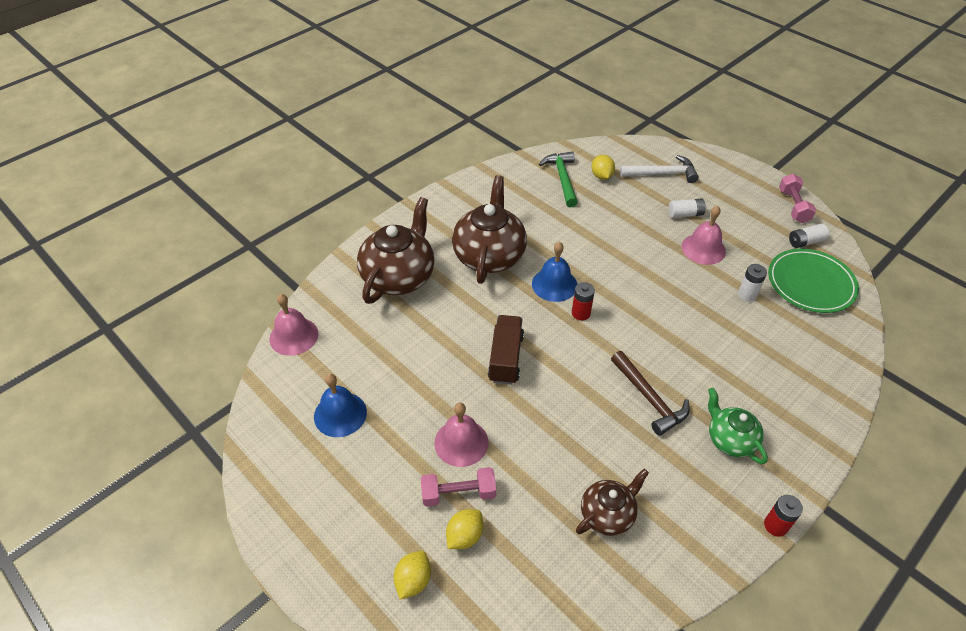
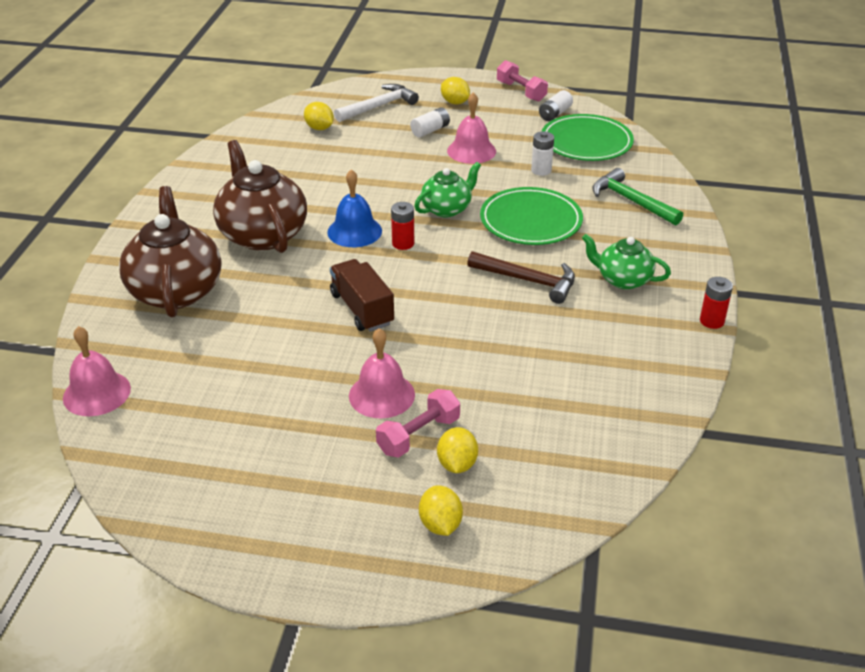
camera: 35 degrees left, 10 degrees down
blue bell [314,374,367,437] -> none
green hammer [539,151,578,207] -> green hammer moved to [592,168,683,225]
brown teapot [576,469,649,536] -> none
none -> green teapot [414,162,481,218]
none -> yellow lemon [441,77,470,104]
none -> green plate [480,187,583,245]

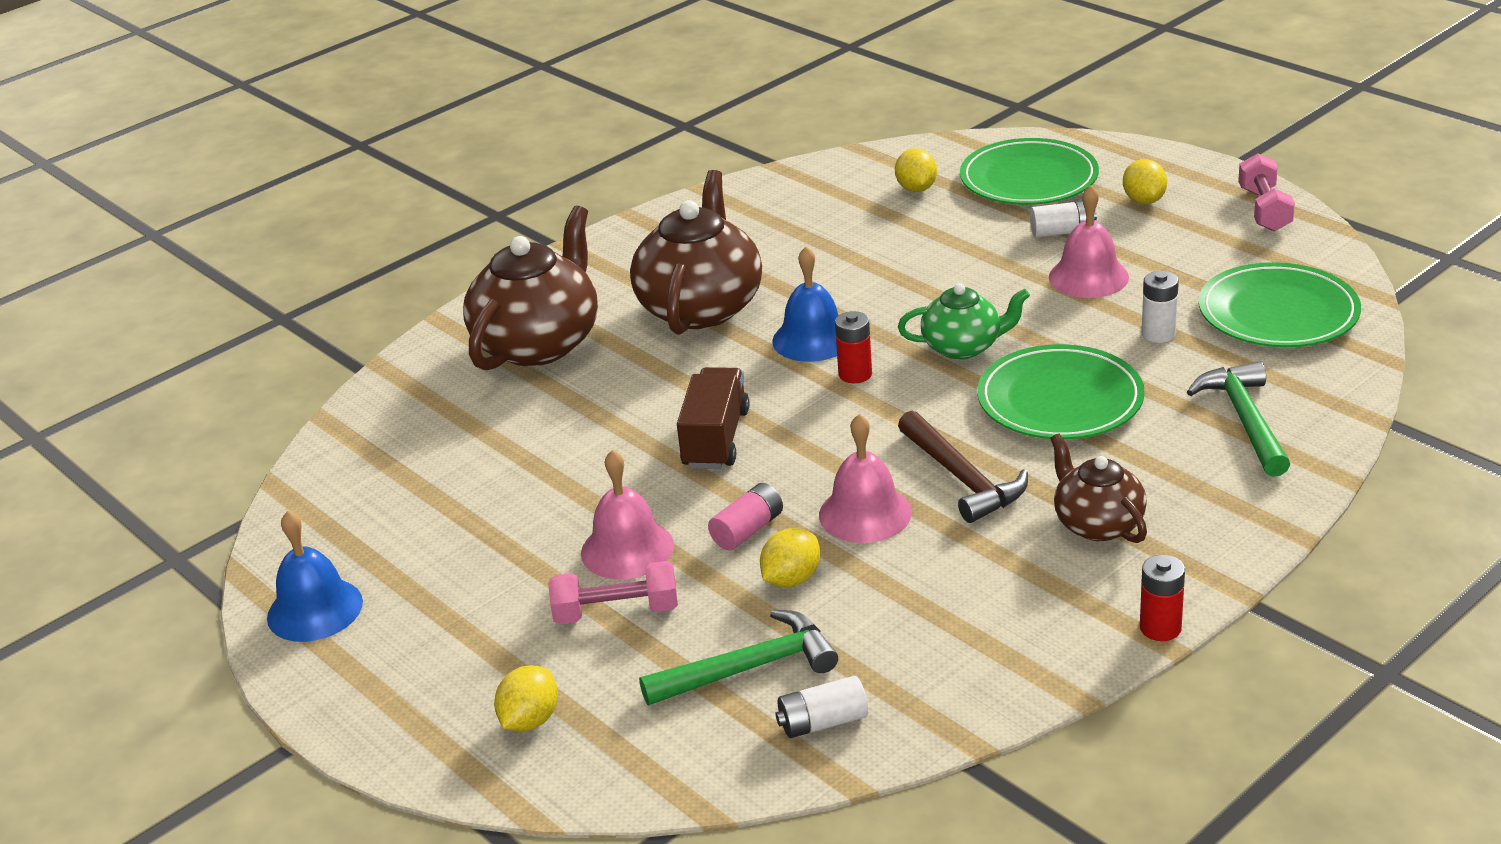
camera: 40 degrees right, 5 degrees down
pink bell [63,326,131,416] -> pink bell moved to [819,414,912,543]
white hammer [334,84,419,122] -> green plate [960,138,1099,205]
yellow lemon [437,427,478,473] -> yellow lemon moved to [760,528,820,587]
white battery [539,90,573,121] -> white battery moved to [775,676,868,738]
green teapot [582,234,671,290] -> brown teapot [1050,433,1147,543]
none -> blue bell [267,511,363,642]
none -> green hammer [639,610,838,705]
none -> pink battery [708,483,783,550]

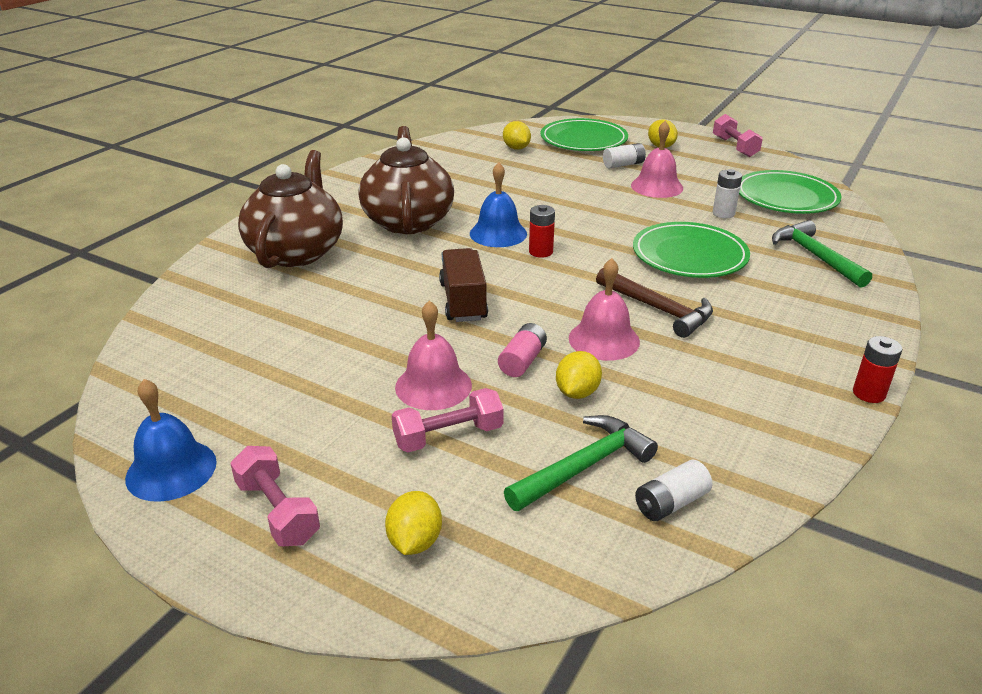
camera: 20 degrees left, 0 degrees up
green teapot [898,283,1030,360] -> none
brown teapot [1050,433,1147,543] -> none
none -> pink dumbbell [230,446,320,546]

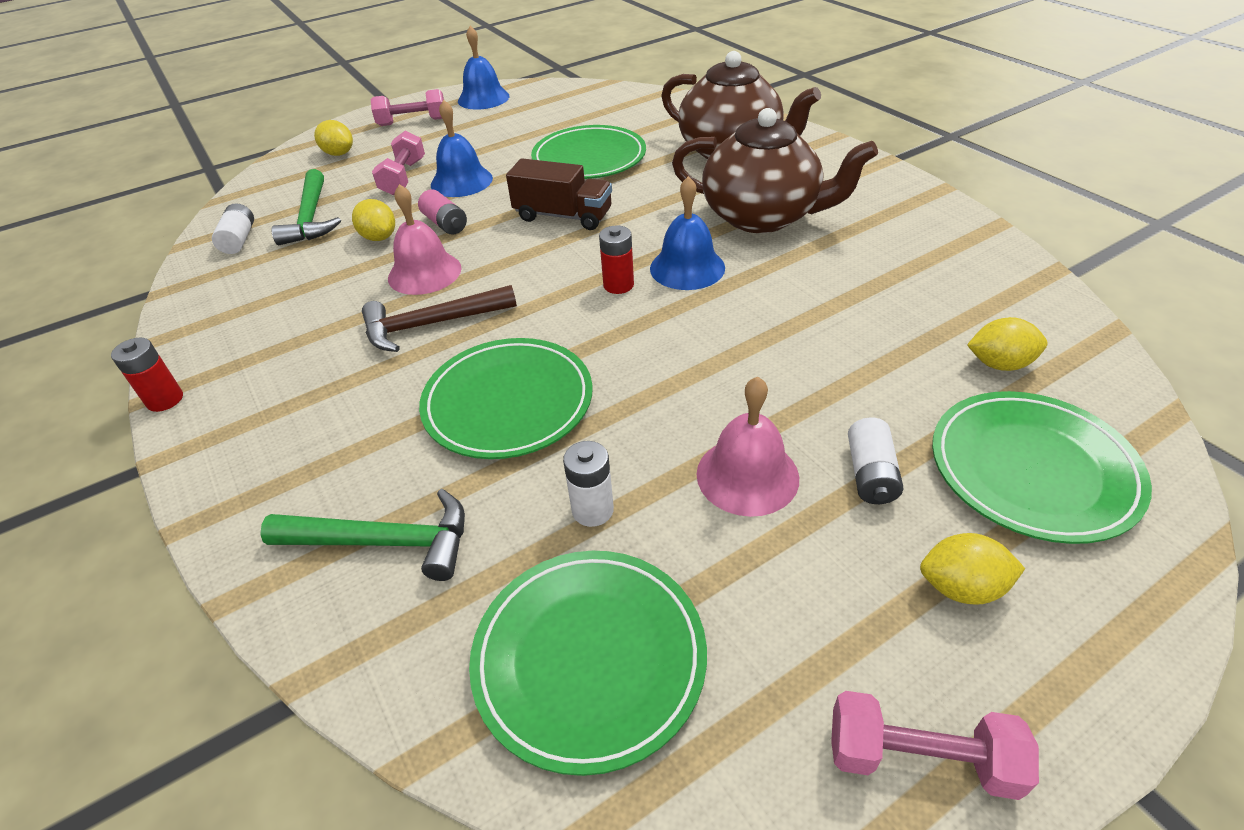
camera: 120 degrees right, 10 degrees up
pink bell [395,300,472,410] -> blue bell [431,100,493,197]
none -> green plate [531,125,646,179]

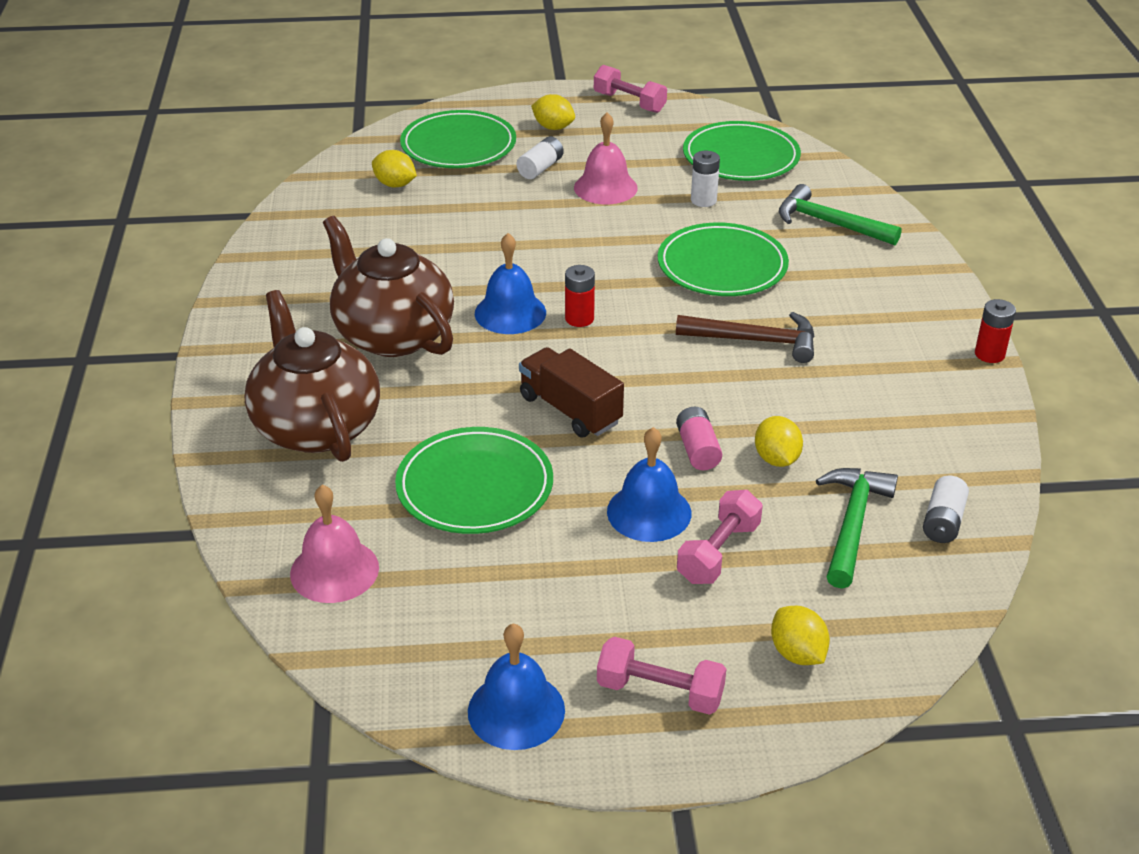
camera: 155 degrees left, 5 degrees down
pink bell [388,184,461,295] -> pink bell moved to [290,485,379,603]

